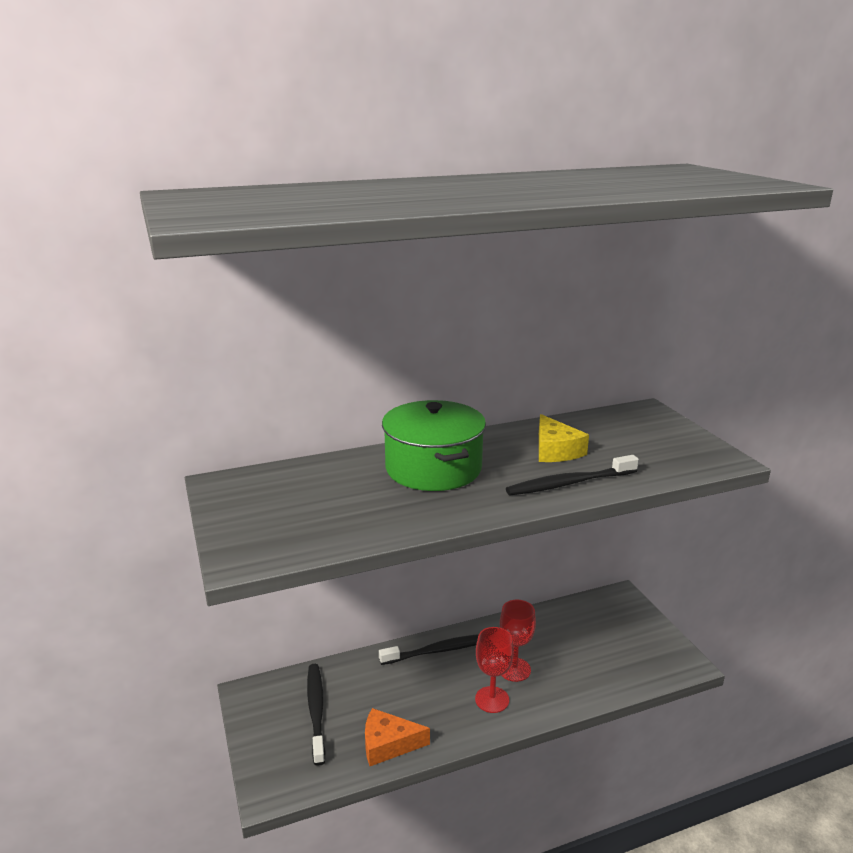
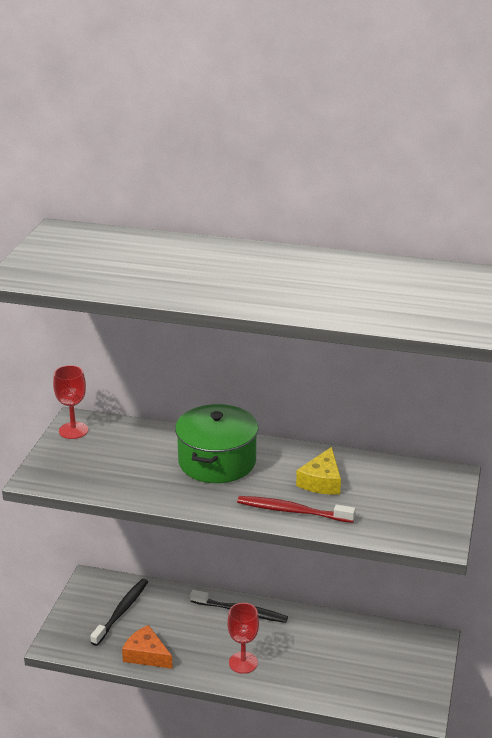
camera: 35 degrees right, 5 degrees up
red goblet [500,600,536,682] -> red goblet moved to [53,365,88,439]
black toothbrush [506,455,639,495] -> red toothbrush [237,496,356,523]

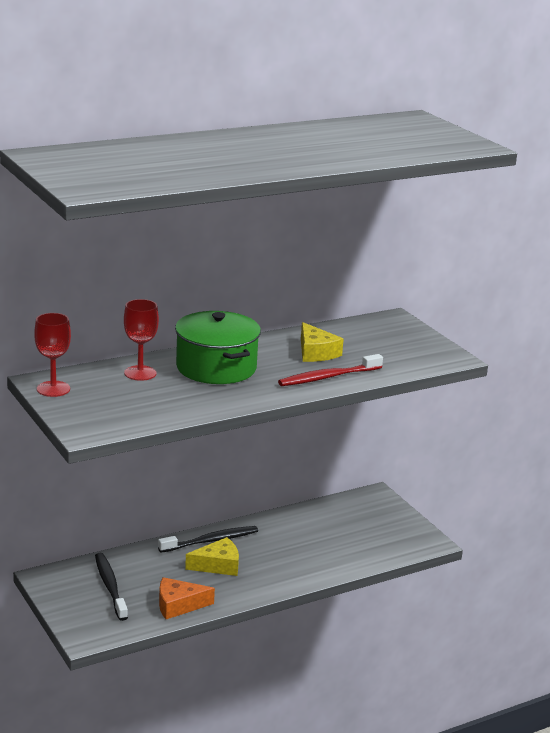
camera: 45 degrees left, 5 degrees down
red goblet [227,603,259,674] -> red goblet moved to [124,299,159,381]
none -> yellow cheese [185,537,239,576]

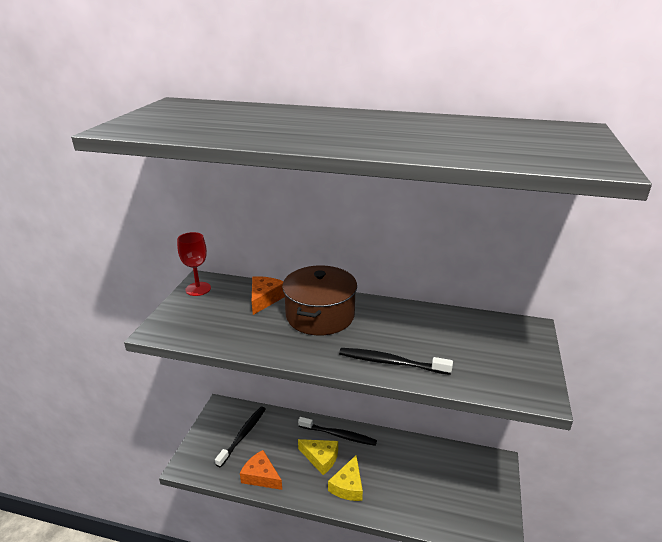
camera: 45 degrees right, 5 degrees up
red goblet [124,299,159,381] -> orange cheese [252,276,285,315]
green pot [175,311,261,384] -> brown pot [282,265,357,335]
red toothbrush [278,354,383,386] -> black toothbrush [339,348,453,375]
yellow cheese [301,322,344,362] -> yellow cheese moved to [328,455,363,501]

